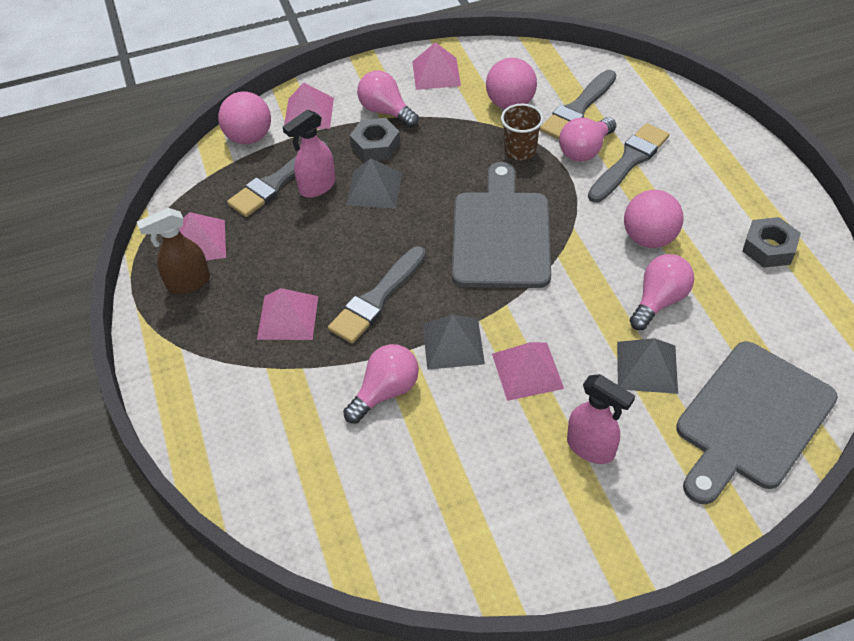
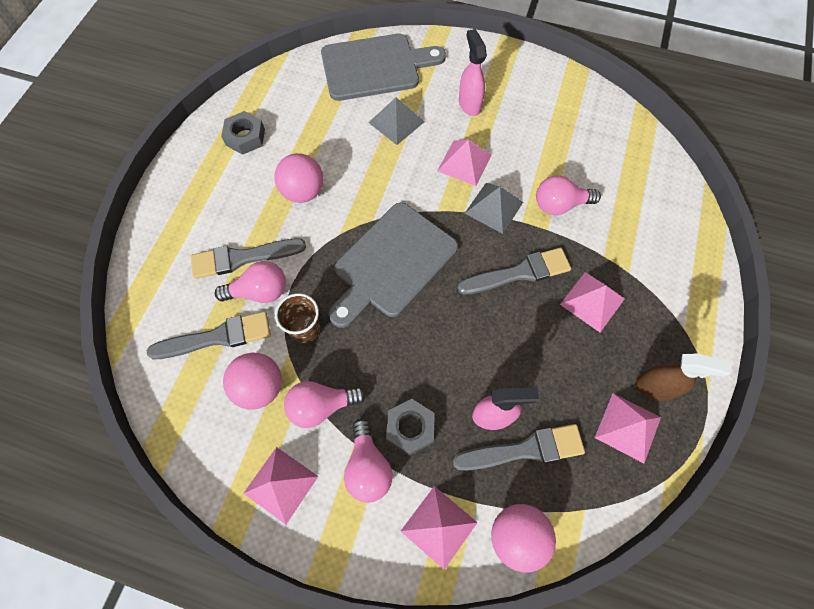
camera: 145 degrees left, 15 degrees up
grey pyramid [346,158,402,209] -> none
pink light bulb [630,254,694,330] -> pink light bulb moved to [284,381,366,428]

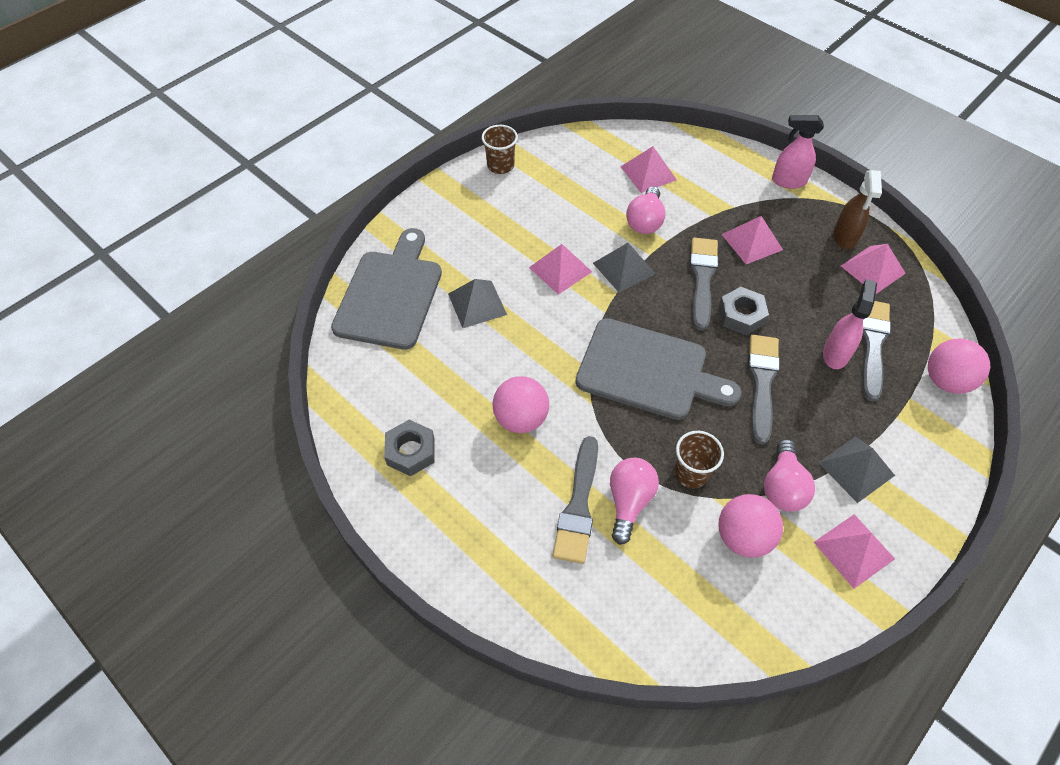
camera: 65 degrees left, 10 degrees down
grey brush [147,311,271,359] -> grey brush moved to [748,335,780,445]
grey cutting board [329,203,458,328] -> grey cutting board turned 45 degrees counterclockwise [576,318,741,420]
pink light bulb [344,418,393,503] -> grey pyramid [818,436,895,503]
grey nut [386,399,435,456] -> grey nut moved to [719,287,769,335]
pink pyramid [401,486,478,570] -> pink pyramid moved to [621,146,677,193]
pink spray bottle [459,29,487,116] -> pink spray bottle moved to [772,115,824,189]
brown spray bottle [635,353,731,401] -> brown spray bottle turned 150 degrees clockwise [833,170,882,249]
none -> brown cup [482,125,518,174]

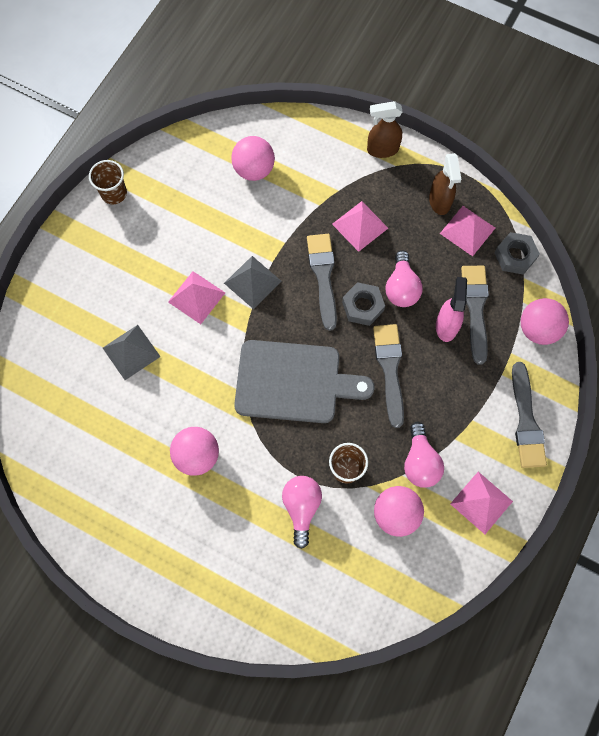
camera: 15 degrees left, 15 degrees up
grey cutting board [331,228,442,350] -> none
grey nut [384,420,435,476] -> grey nut moved to [494,232,540,275]
grey brush [553,436,598,564] -> grey brush moved to [512,362,547,468]
pink pyramid [621,146,677,193] -> pink ball [231,136,275,181]
pink light bulb [626,186,666,234] -> pink light bulb moved to [385,251,422,307]
pink spray bottle [772,115,824,189] -> brown spray bottle [367,101,403,158]
grey pyramid [818,436,895,503] -> none

